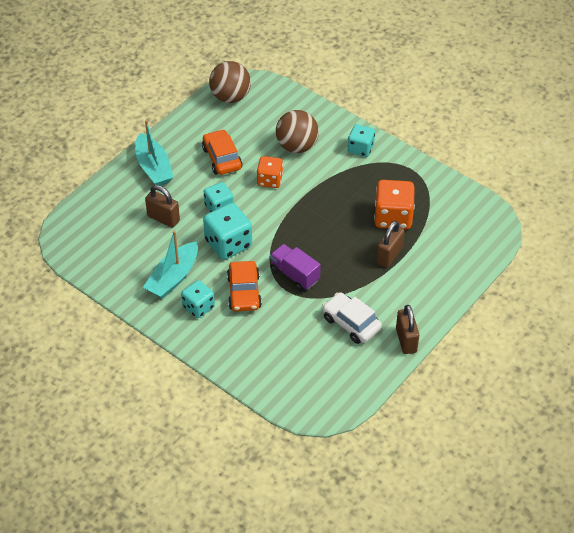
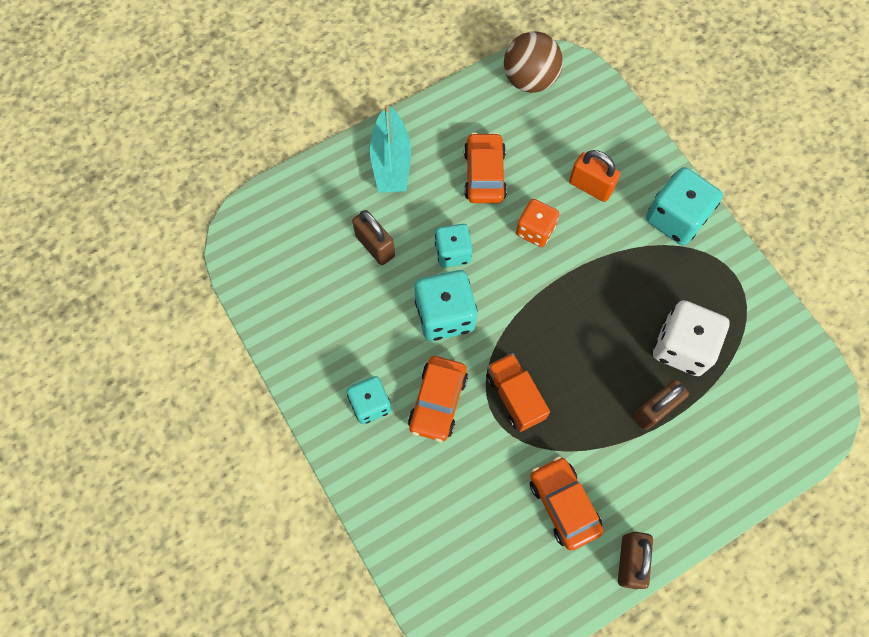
camera: 20 degrees right, 20 degrees up
turquoise boat [143,230,198,299] -> none
purple truck [270,244,321,291] -> orange truck [486,353,550,432]
brown ball [276,110,319,153] -> orange padlock [569,150,620,202]
white car [322,292,382,344] -> orange car [530,456,604,551]
turquoise dice [348,124,375,157] -> turquoise dice [646,167,723,245], size x1.56
orange dice [374,180,415,229] -> white dice [653,300,730,376]

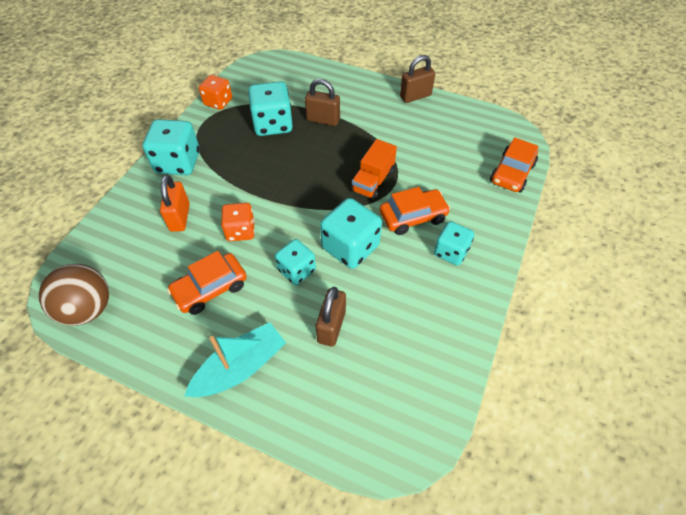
camera: 125 degrees left, 15 degrees down
orange car [530,456,604,551] -> orange car moved to [490,137,539,192]
white dice [653,300,730,376] -> turquoise dice [248,82,293,136]
none -> orange dice [199,75,232,110]

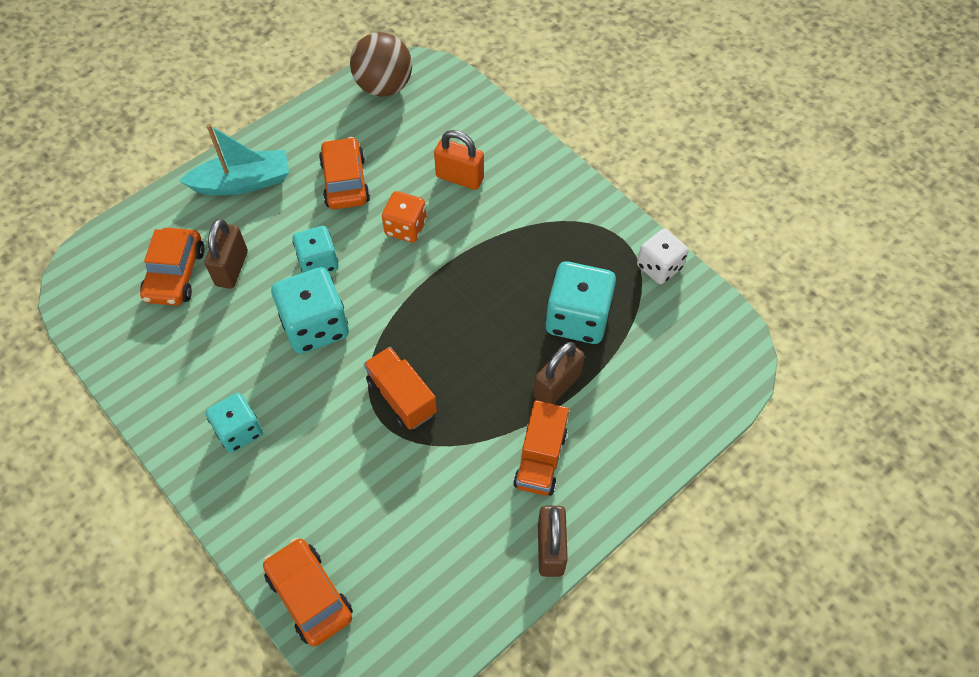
camera: 115 degrees right, 5 degrees up
turquoise dice [143,119,200,175] -> none
turquoise boat [185,322,286,397] -> turquoise boat turned 90 degrees counterclockwise [179,124,289,195]
orange dice [199,75,232,110] -> white dice [637,229,689,284]
brown padlock [316,287,346,347] -> brown padlock turned 60 degrees clockwise [204,219,248,289]
orange car [380,187,451,235] -> orange car moved to [140,228,205,306]
none -> orange truck [513,400,569,496]

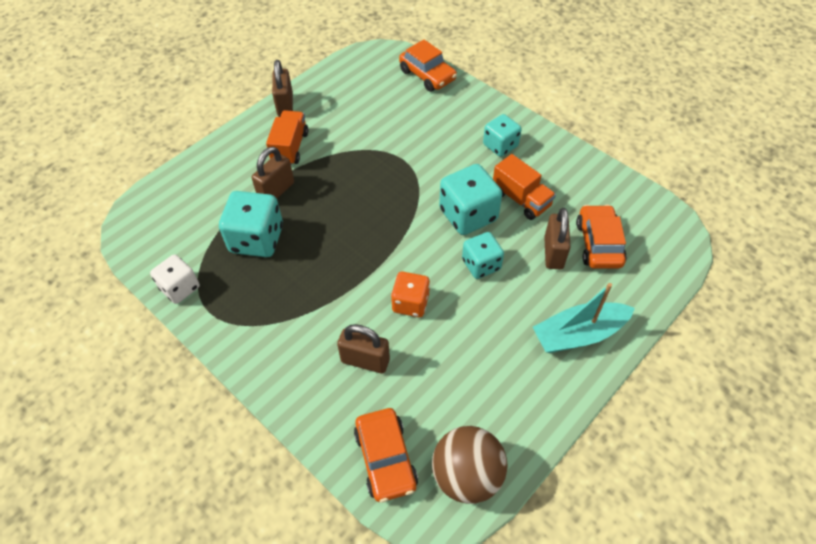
camera: 175 degrees right, 5 degrees down
orange car [319,137,370,209] -> orange car moved to [354,408,418,503]
orange truck [364,347,437,430] -> orange truck moved to [493,154,556,220]
orange padlock [434,130,484,190] -> brown padlock [337,324,390,374]

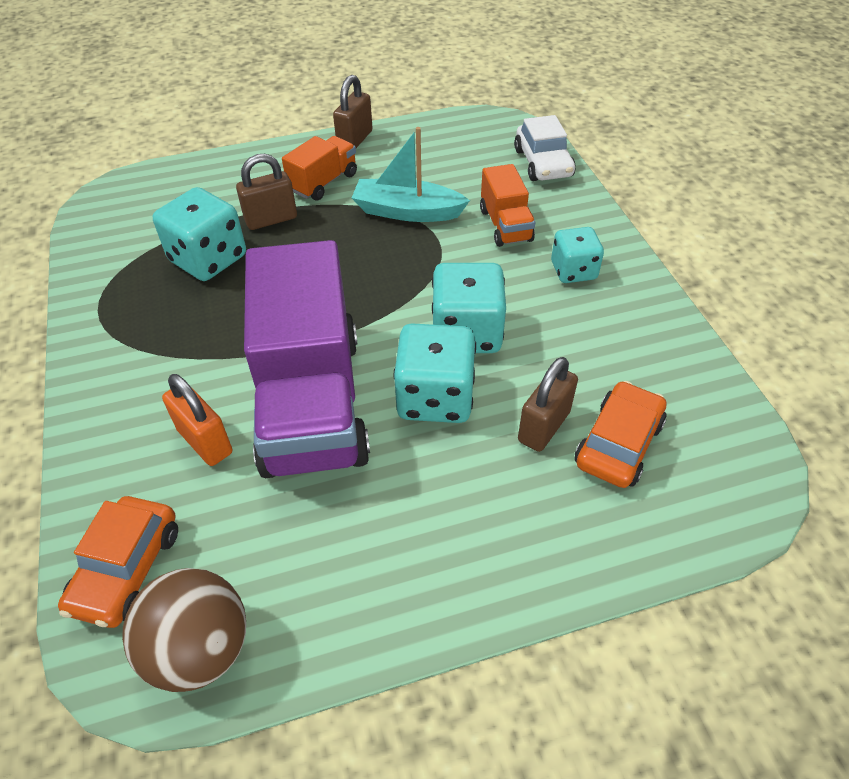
camera: 30 degrees right, 5 degrees down
white dice [150,255,200,304] -> none
brown padlock [337,324,390,374] -> orange padlock [162,374,232,466]
orange dice [391,271,430,317] -> purple truck [244,240,370,478]
orange car [399,40,457,92] -> white car [514,115,576,181]
turquoise dice [462,232,504,279] -> turquoise dice [394,323,476,423], size x1.56
orange truck [493,154,556,220] -> orange truck moved to [480,164,535,247]
turquoise boat [533,283,635,353] -> turquoise boat moved to [352,127,470,222]

